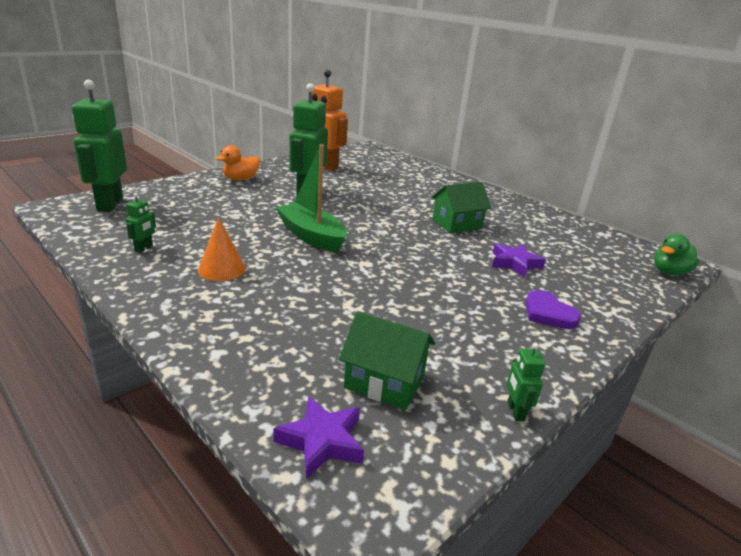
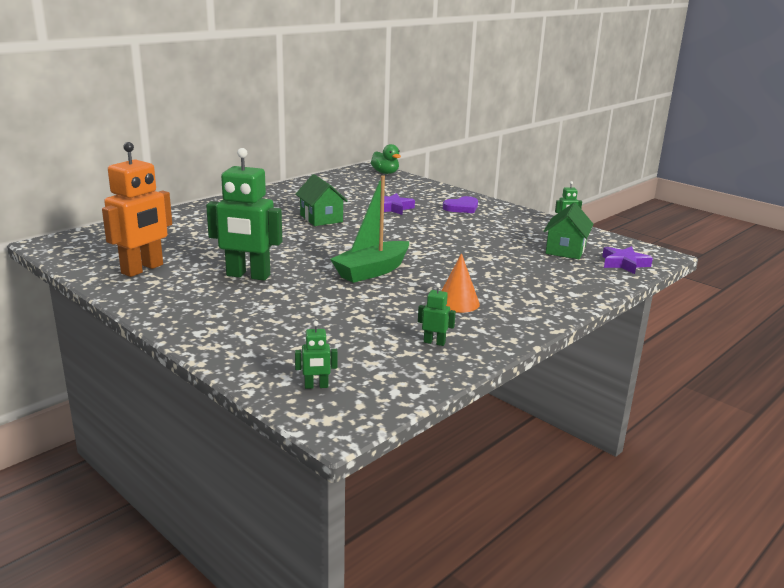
camera: 90 degrees left, 5 degrees down
green robot [72,80,127,212] -> green robot [295,321,337,389], size x0.43
orange duck [216,145,260,180] -> none

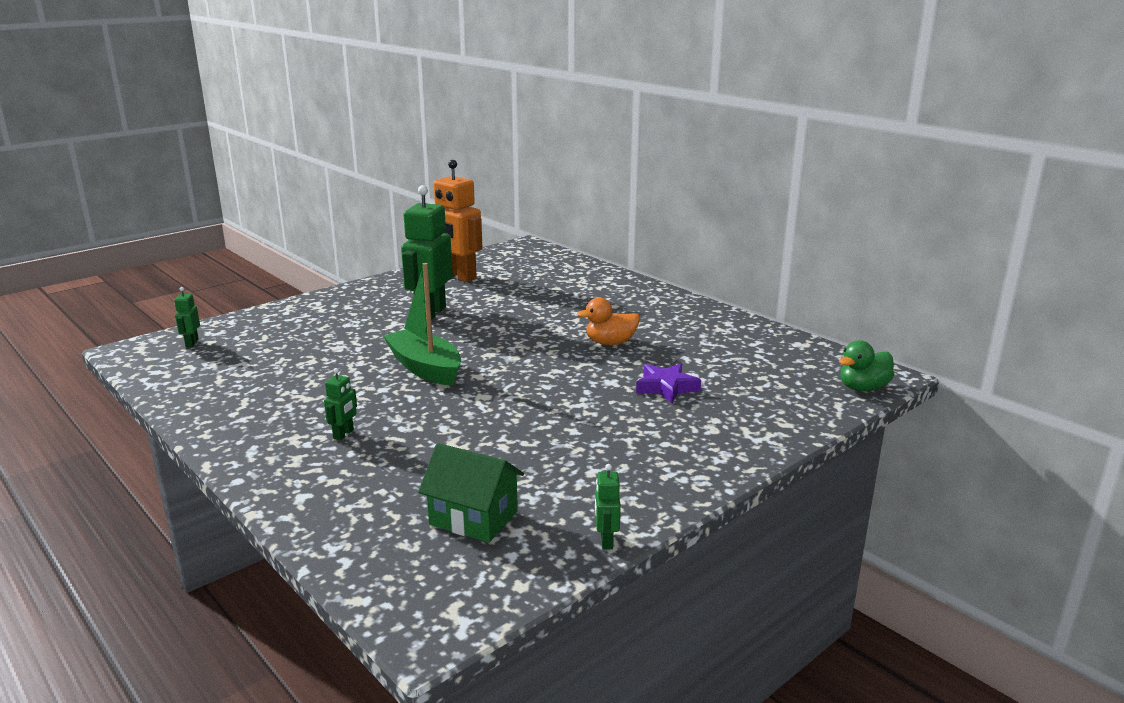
camera: 95 degrees right, 0 degrees up
green house [295,174,348,226] -> orange duck [577,297,640,345]
green robot [418,283,456,346] -> green robot moved to [324,368,357,440]
orange cone [441,253,480,313] -> none
purple heart [443,196,478,213] -> none
purple star [602,246,653,274] -> none

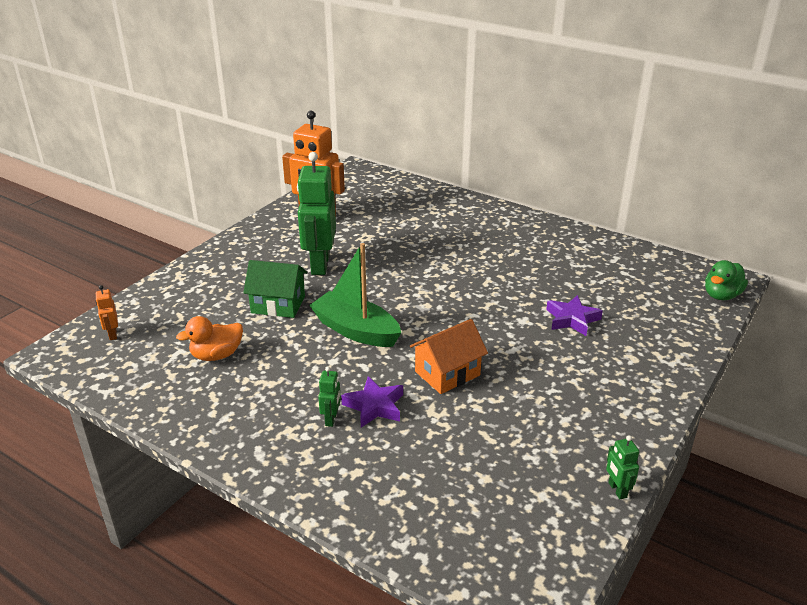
camera: 15 degrees left, 10 degrees up
green robot [174,287,200,347] -> orange robot [95,285,118,340]
green house [418,443,524,543] -> green house moved to [243,260,307,318]
orange duck [577,297,640,345] -> orange duck moved to [176,316,243,361]
none -> purple star [341,376,403,428]
none -> orange house [410,319,488,394]

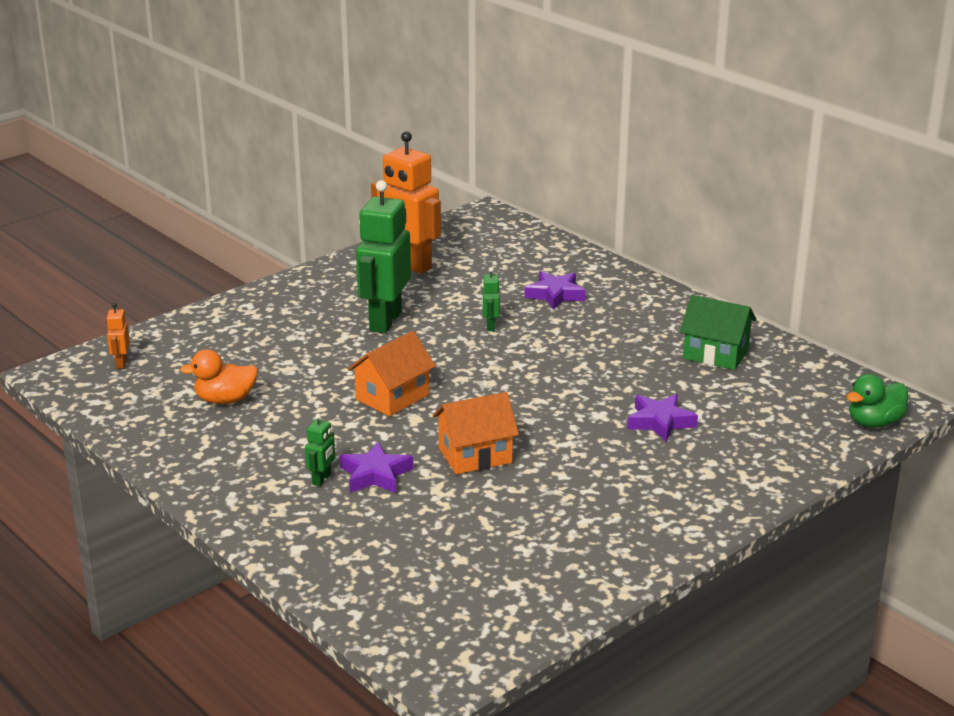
camera: 15 degrees right, 5 degrees down
green house [243,260,307,318] -> green house moved to [680,295,756,370]
green boat [309,243,401,347] -> orange house [348,331,436,416]
green robot [606,435,639,499] -> green robot moved to [482,267,500,331]
none -> purple star [524,271,586,310]

